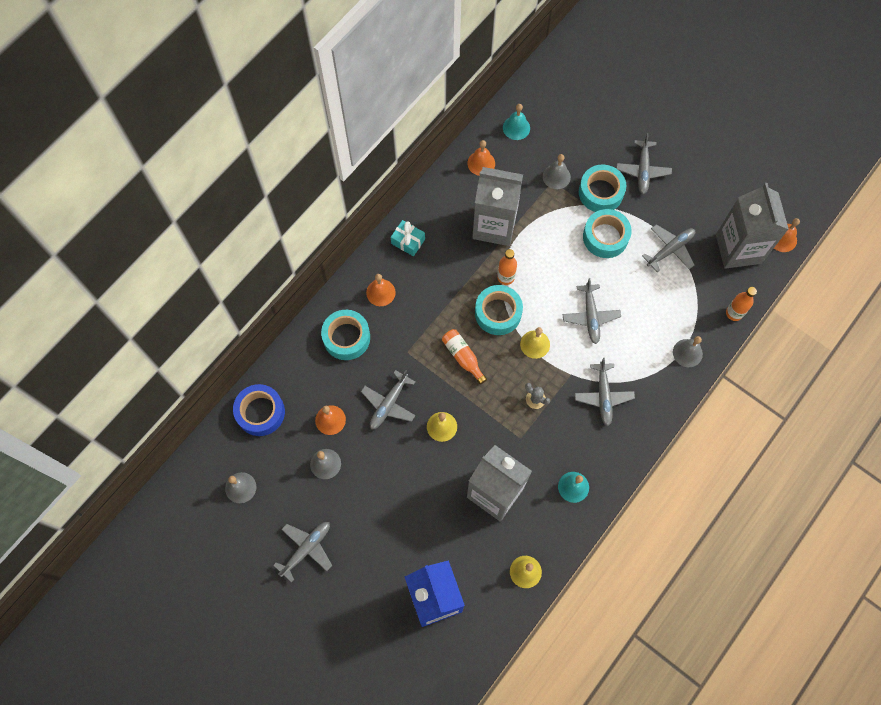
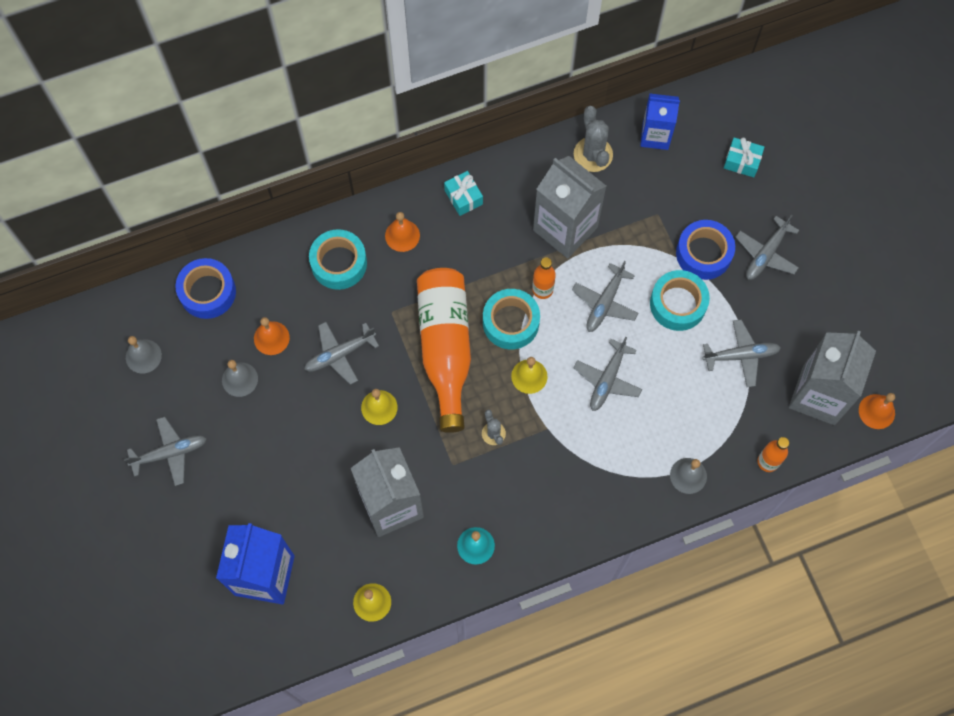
camera: 30 degrees right, 0 degrees up
orange bottle [442,329,487,384] -> orange bottle [417,268,471,433], size x2.20
orange bell [467,140,495,176] -> grey cactus [574,106,613,172]
turquoise bell [503,104,530,140] -> blue carton [640,94,680,150]
grey bell [543,154,571,189] -> none
grey plane [575,358,635,426] -> grey plane moved to [572,261,639,332]
turquoise tape [579,165,626,212] -> blue tape [676,220,735,280]
none -> turquoise gift [724,138,764,177]

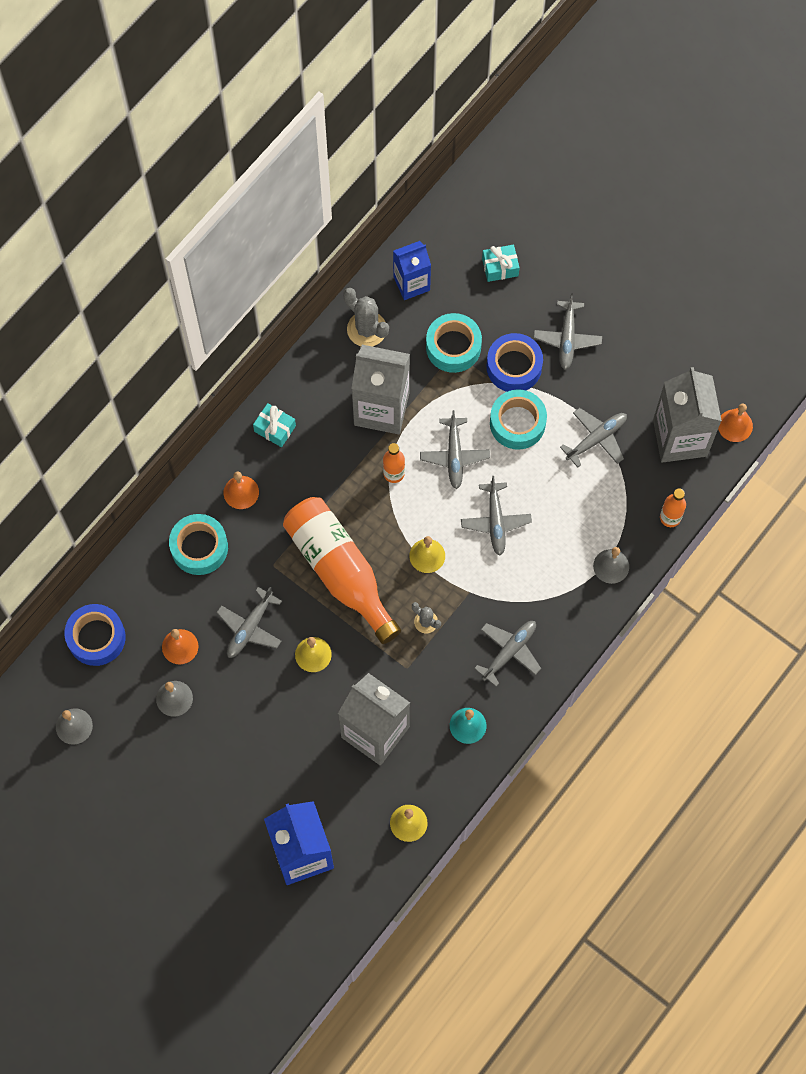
camera: 30 degrees left, 0 degrees up
grey plane [124,417,207,486] -> grey plane moved to [474,621,541,687]
turquoise tape [483,289,540,350] -> turquoise tape moved to [426,313,482,373]

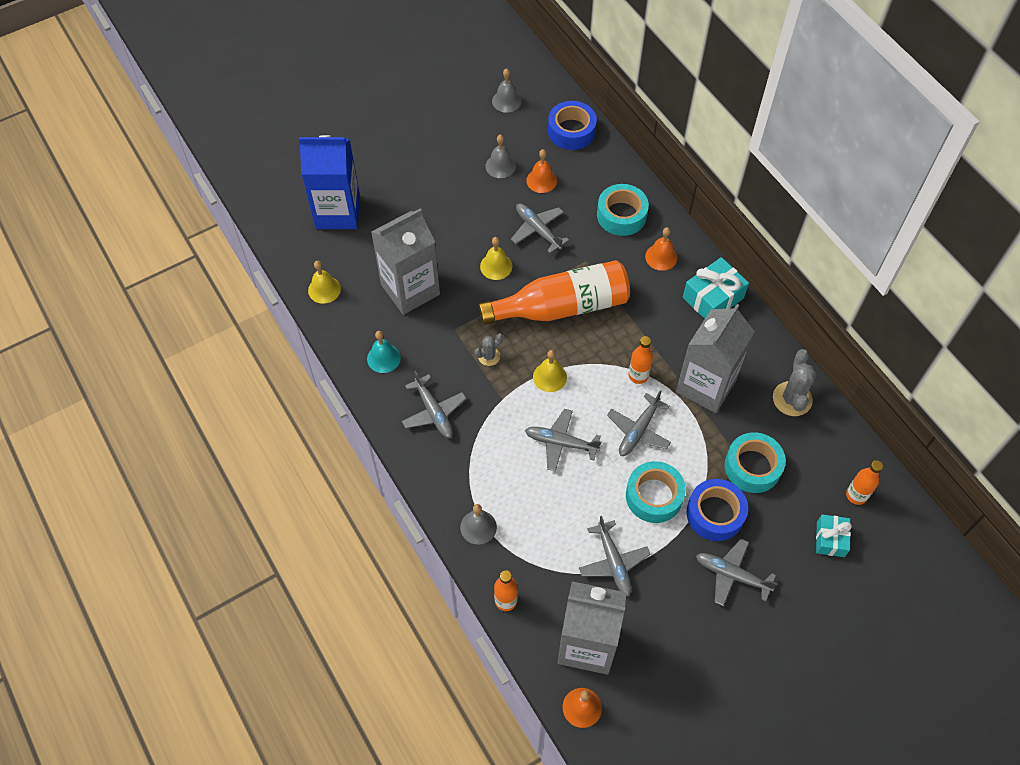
camera: 110 degrees right, 10 degrees down
turquoise gift [253,403,296,447] -> turquoise gift [683,257,749,319], size x1.57
grey cactus [343,288,389,347] -> grey cactus turned 60 degrees counterclockwise [773,349,816,416]
blue carton [393,241,431,300] -> none
grey plane [420,410,490,489] -> grey plane turned 75 degrees counterclockwise [607,390,671,456]
none -> orange bottle [846,460,883,505]

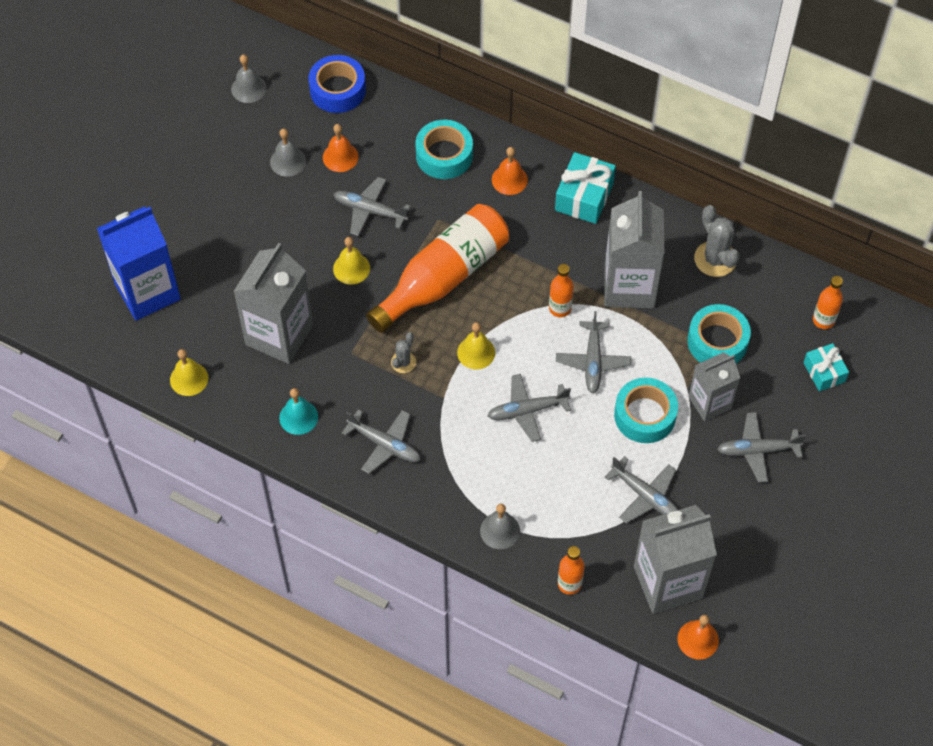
camera: 30 degrees left, 0 degrees up
blue tape [686,479,748,541] -> grey carton [688,352,740,422]

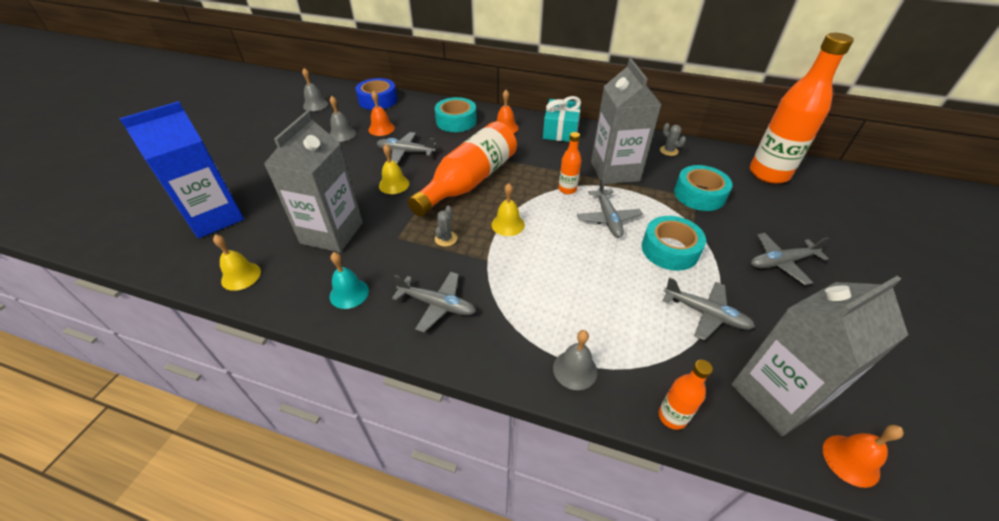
camera: 10 degrees left, 15 degrees down
grey plane [487,374,571,442] -> none
grey carton [688,352,740,422] -> none
grey cactus [694,205,740,277] -> grey cactus [660,123,686,156], size x0.57
turquoise gift [803,343,849,391] -> none
orange bottle [813,276,843,329] -> orange bottle [750,33,854,184], size x2.20

